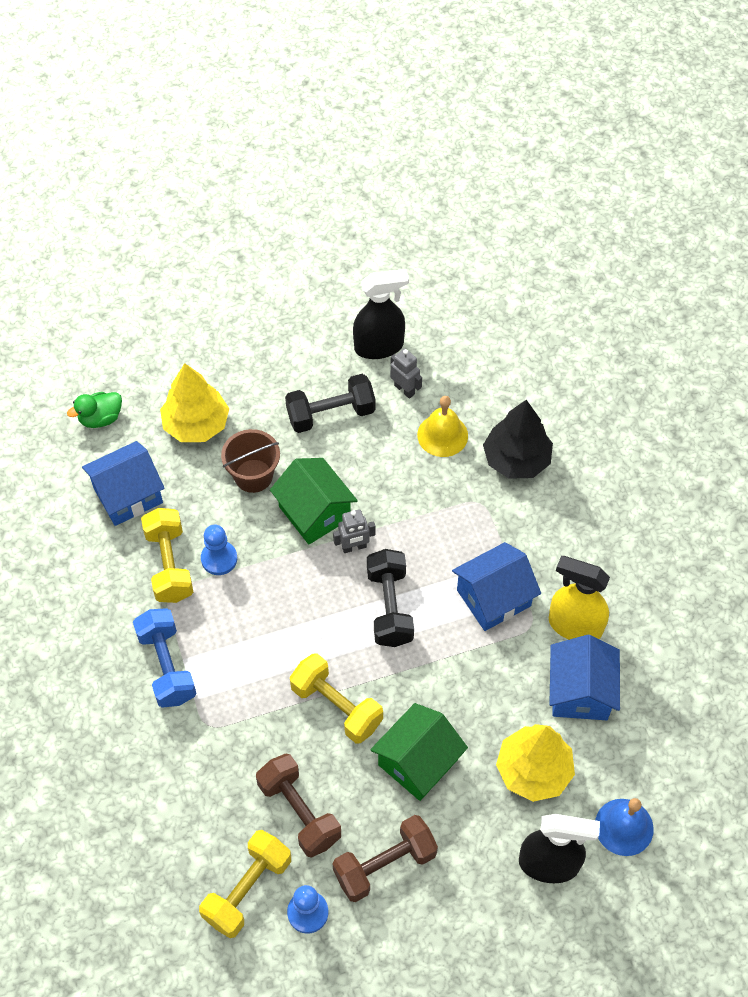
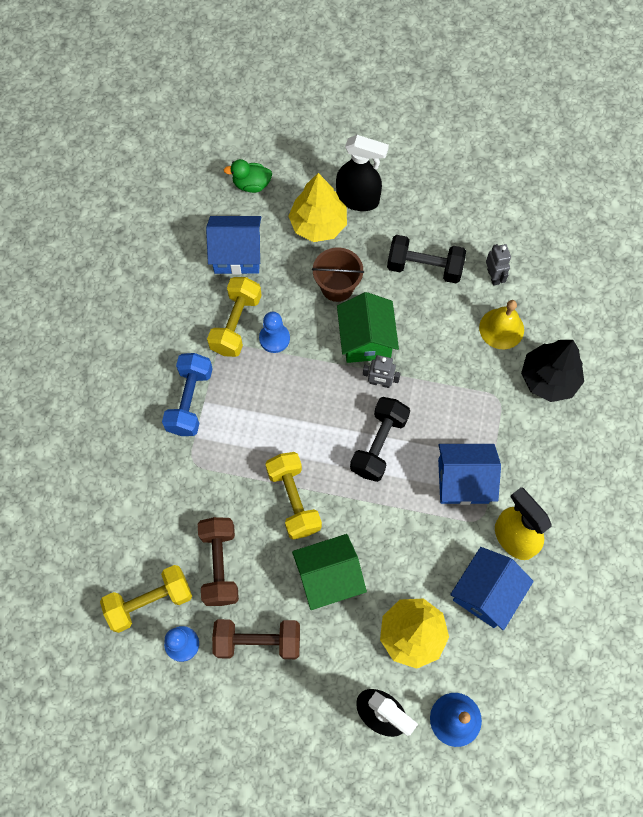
camera: 30 degrees right, 10 degrees up
black spray bottle [353,269,409,359] -> black spray bottle moved to [336,135,389,211]

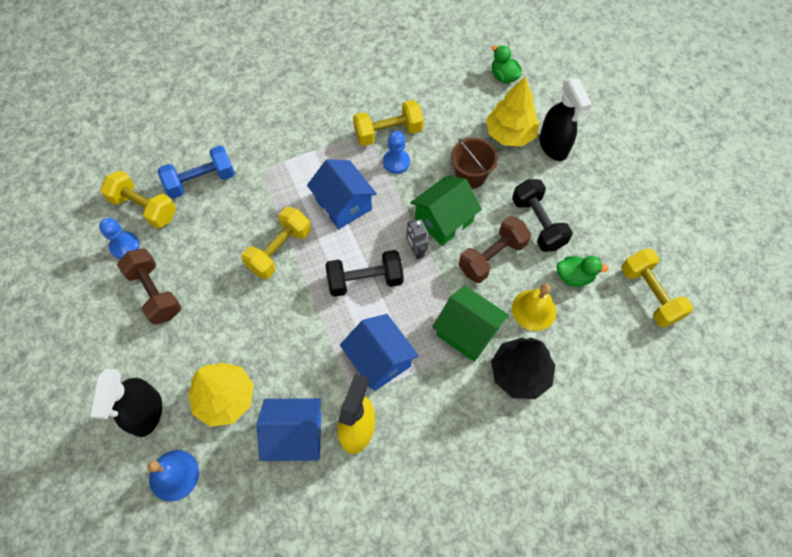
camera: 55 degrees right, 5 degrees down
blue dumbbell [162,353,213,436] -> blue dumbbell moved to [158,146,235,199]
brown dumbbell [198,517,239,606] -> brown dumbbell moved to [459,216,531,283]
blue house [206,216,261,275] -> blue house moved to [307,159,377,229]
green house [292,534,367,610] -> green house moved to [433,286,509,362]
grey robot [486,244,511,286] -> green duck [557,256,609,287]
none -> yellow dumbbell [621,249,693,327]

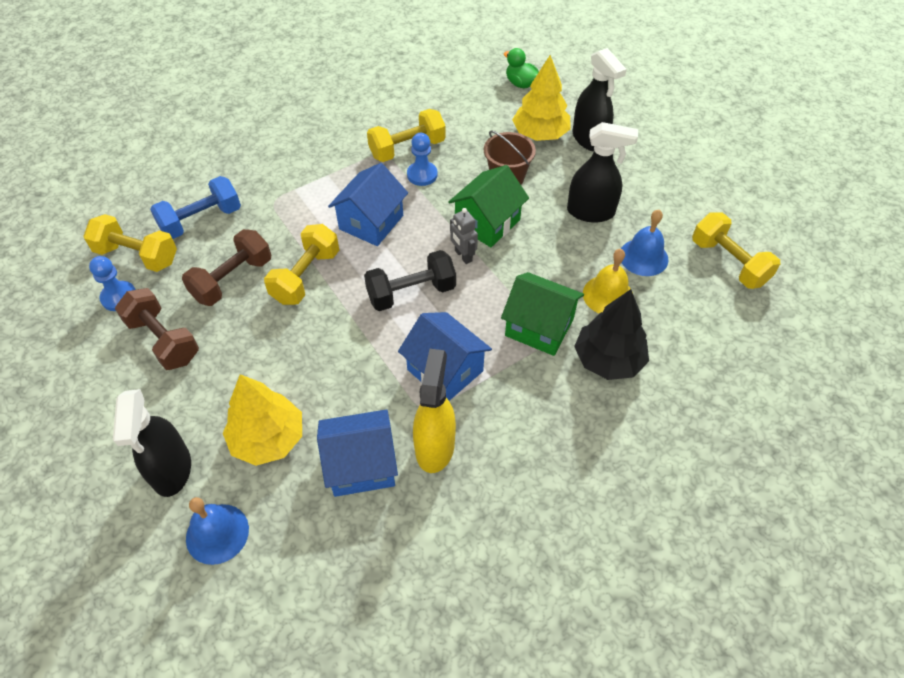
camera: 10 degrees left, 10 degrees down
blue house [307,159,377,229] -> blue house turned 75 degrees clockwise [328,163,408,246]
brown dumbbell [459,216,531,283] -> brown dumbbell moved to [182,229,271,306]
black dumbbell [512,179,573,252] -> black spray bottle [567,122,638,223]
green duck [557,256,609,287] -> blue bell [621,210,669,276]

